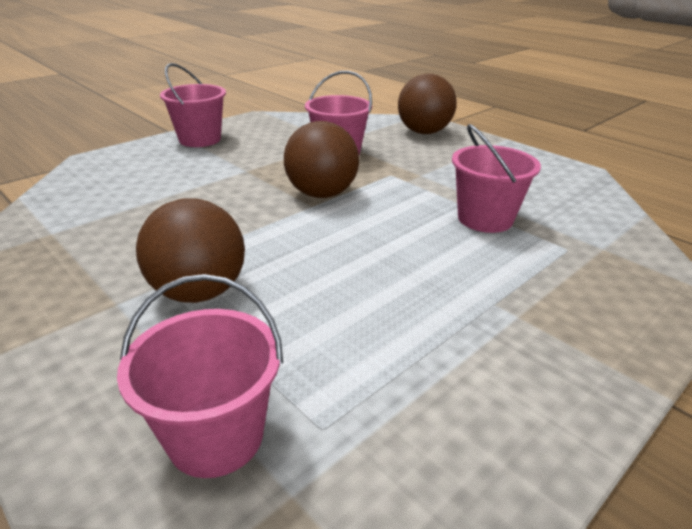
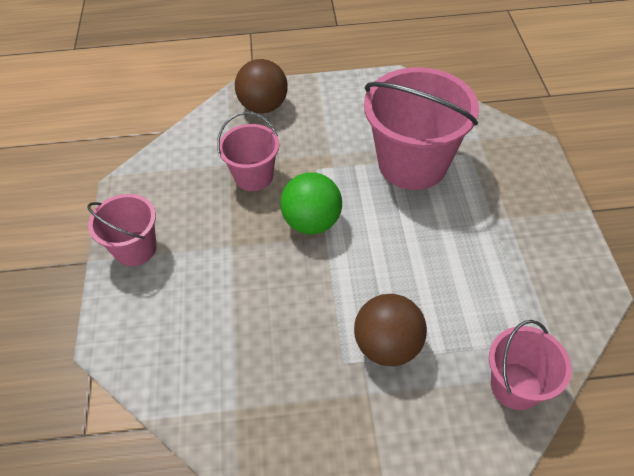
camera: 50 degrees left, 20 degrees up
brown ball [284,121,359,198] -> green ball [280,172,342,234]
pink bucket [452,124,541,233] -> pink bucket [364,67,479,190], size x1.78

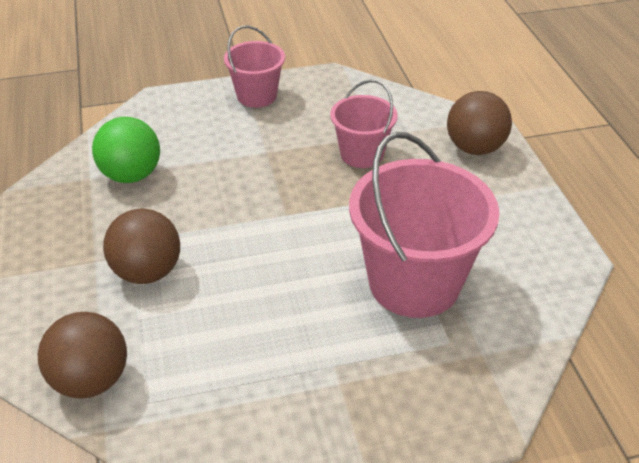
camera: 80 degrees right, 10 degrees down
green ball [280,172,342,234] -> green ball moved to [92,117,160,183]
pink bucket [489,320,572,410] -> brown ball [38,312,127,399]

